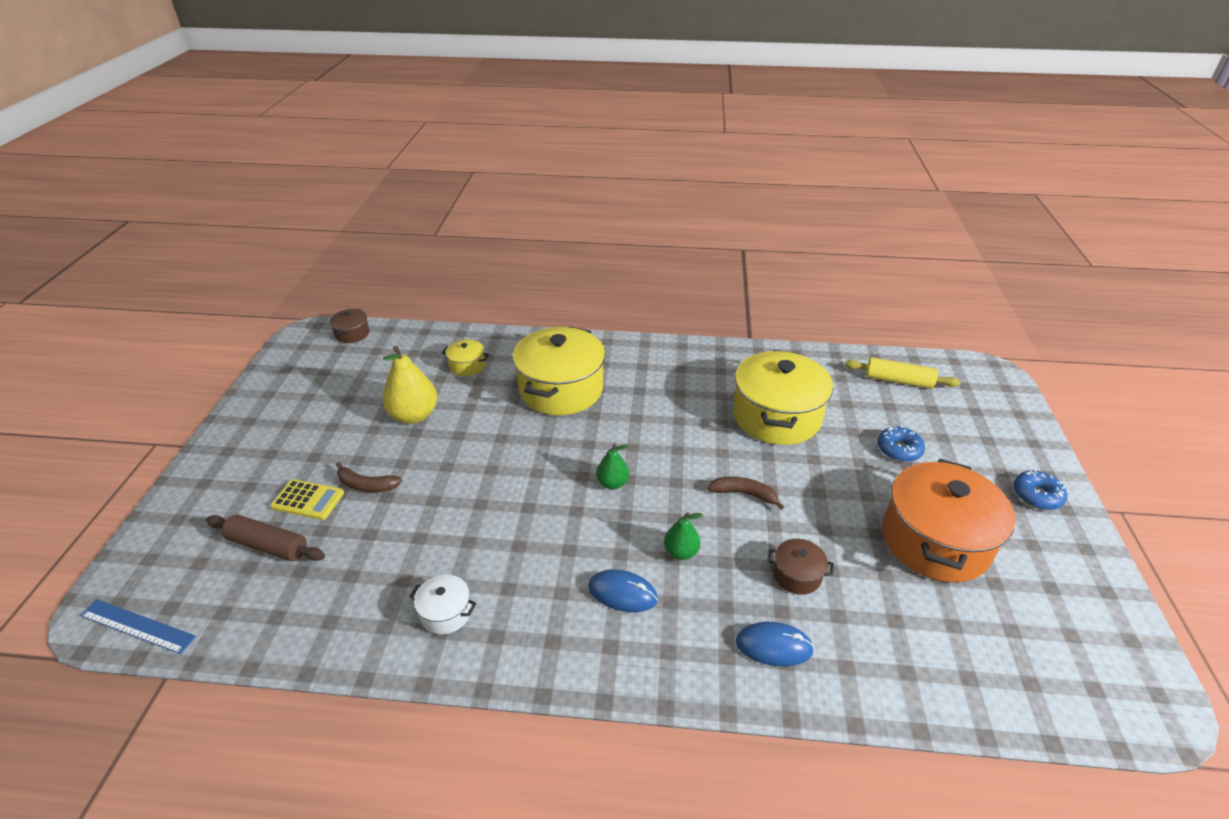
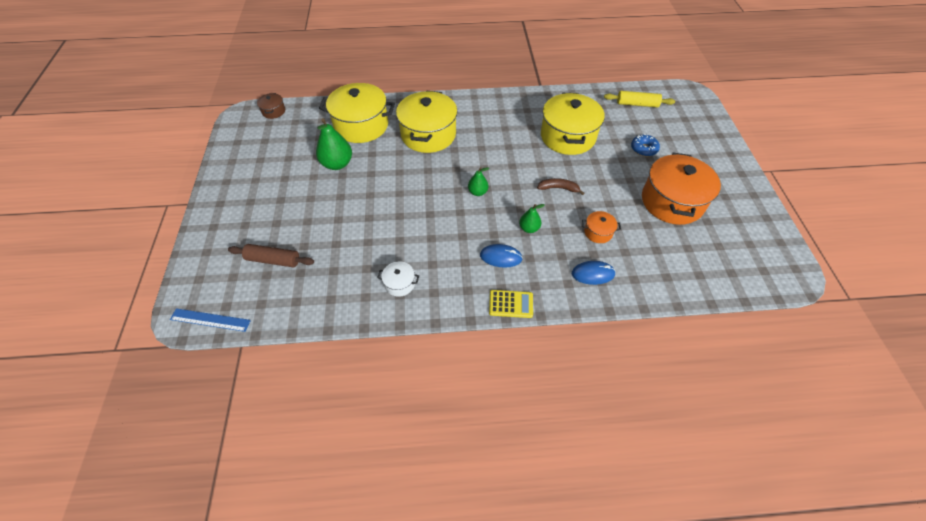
camera: 10 degrees left, 15 degrees up
yellow calculator [271,479,344,520] -> yellow calculator moved to [489,290,533,318]
brown banana [336,462,402,492] -> none
yellow pear [383,346,437,424] -> green pear [316,118,352,170]
yellow pot [442,340,489,376] -> yellow pot [319,83,395,143], size x2.27
brown pot [767,539,834,595] -> orange pot [582,211,621,243]
blue donut [1013,470,1067,510] -> none

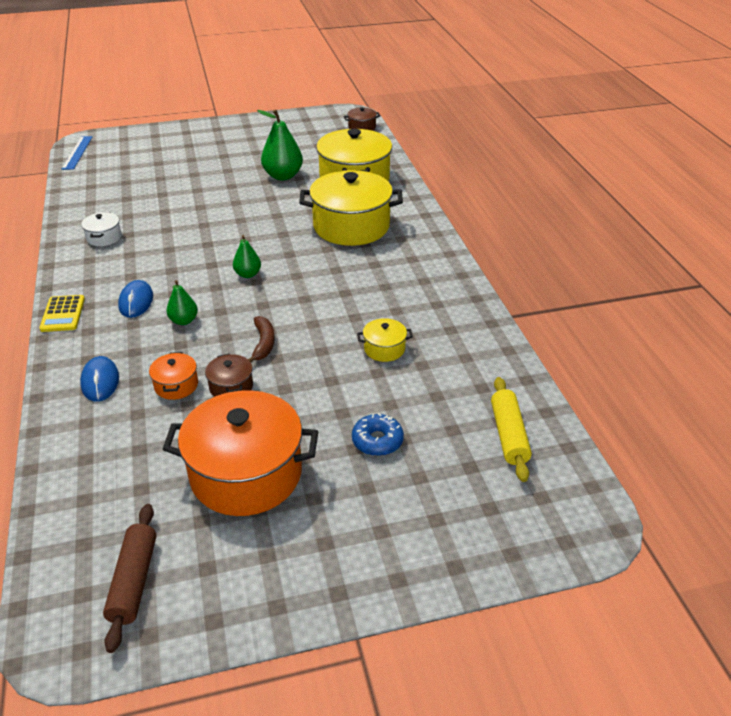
camera: 80 degrees right, 15 degrees down
brown rolling pin [228,244,314,267] -> brown rolling pin moved to [103,504,156,653]
yellow pot [541,93,605,155] -> yellow pot [357,318,413,362], size x0.44
none -> brown pot [205,353,253,397]

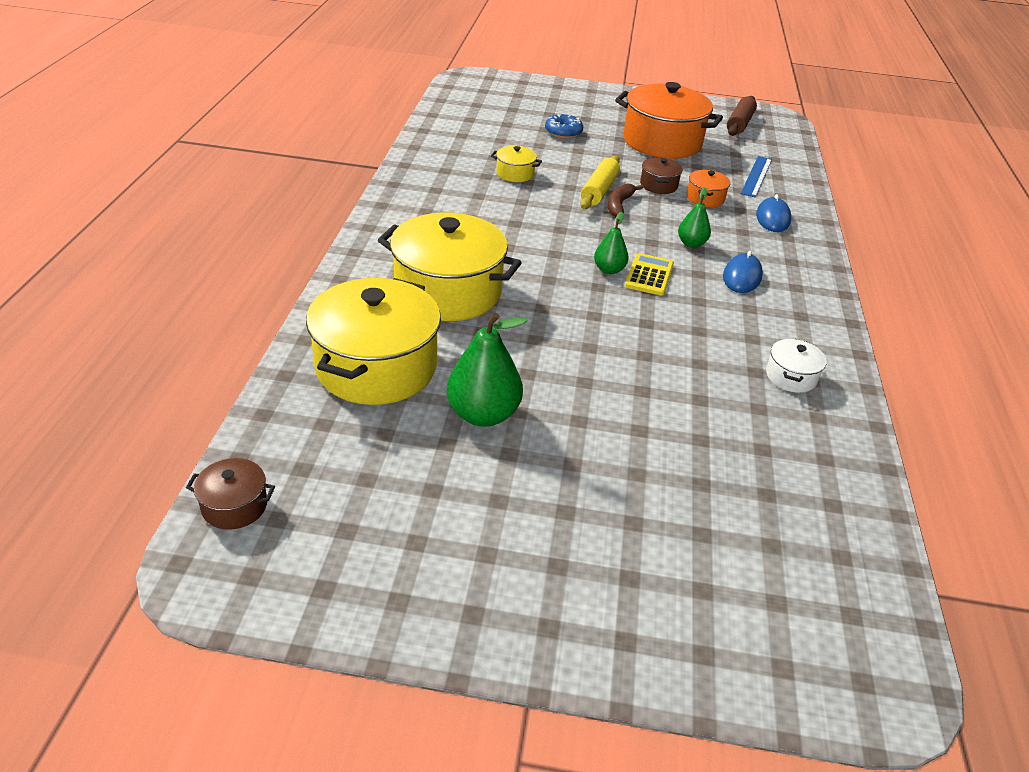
camera: 160 degrees left, 0 degrees up
yellow calculator [39,295,85,332] -> yellow calculator moved to [625,253,674,296]
blue ruler [62,136,92,170] -> blue ruler moved to [741,156,772,198]
yellow rolling pin [491,377,532,482] -> yellow rolling pin moved to [580,155,620,209]

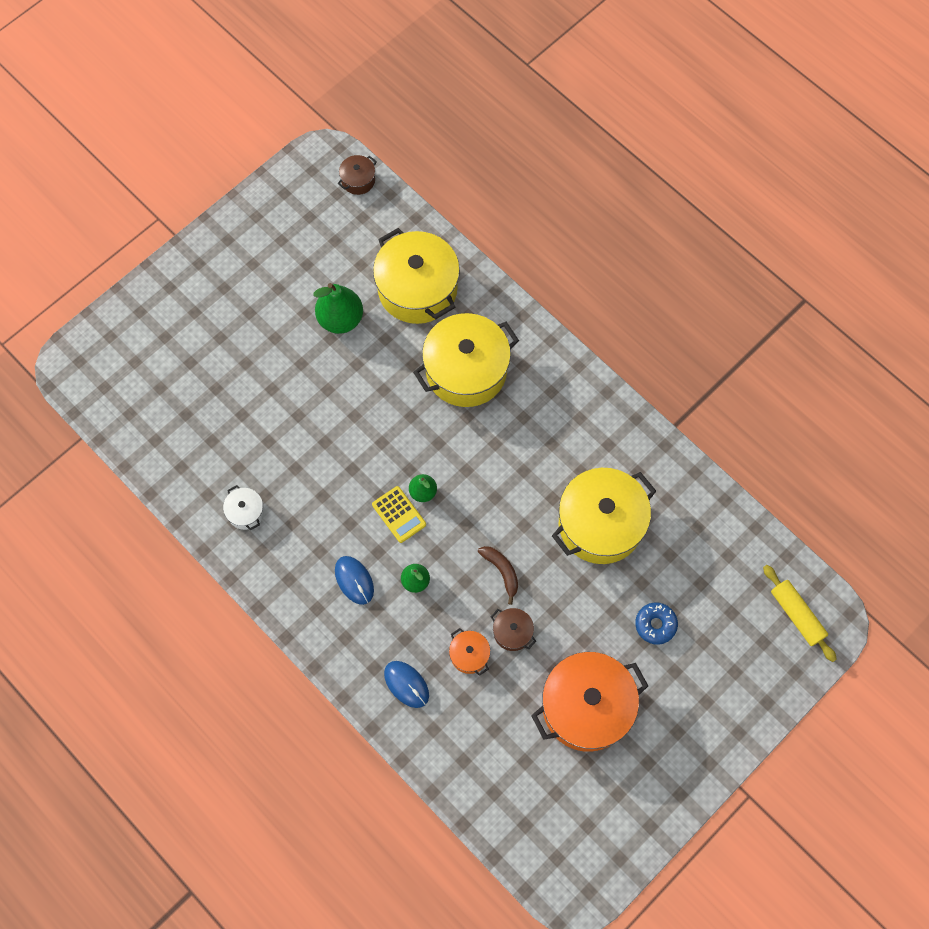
camera: 130 degrees right, 30 degrees up
yellow pot [491,146,542,182] -> yellow pot [552,468,656,564], size x2.27
yellow rolling pin [580,155,620,209] -> yellow rolling pin moved to [763,565,837,662]
brown rolling pin [727,96,757,136] -> none
blue ruler [741,156,772,198] -> none

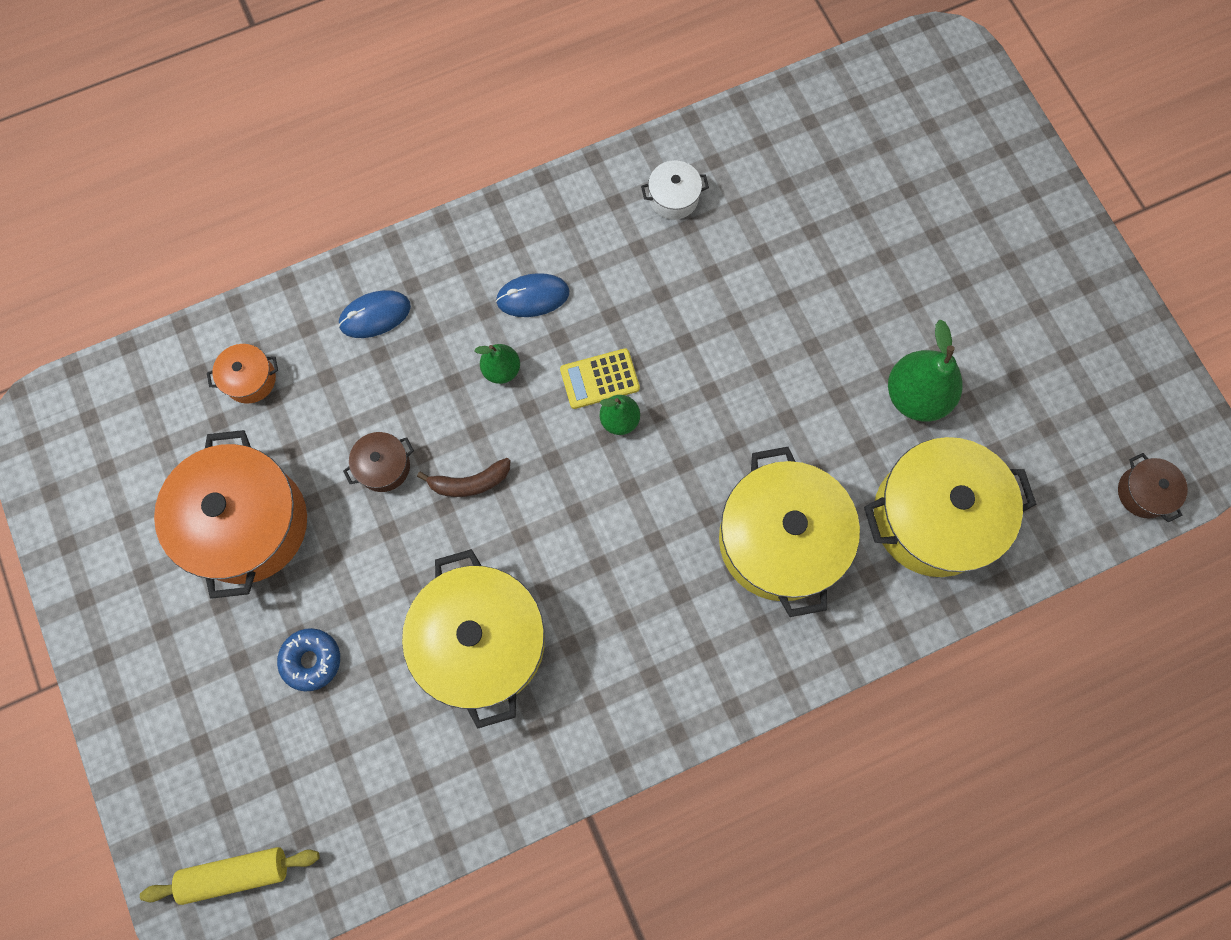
camera: 110 degrees right, 5 degrees up
orange pot [449,628,490,676] -> orange pot moved to [207,344,278,404]

